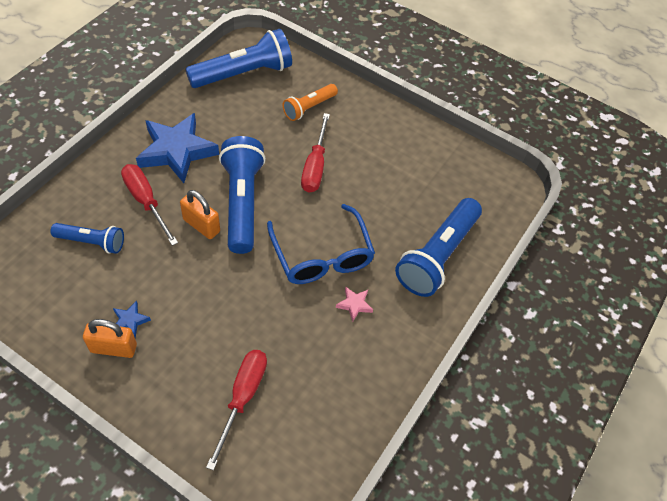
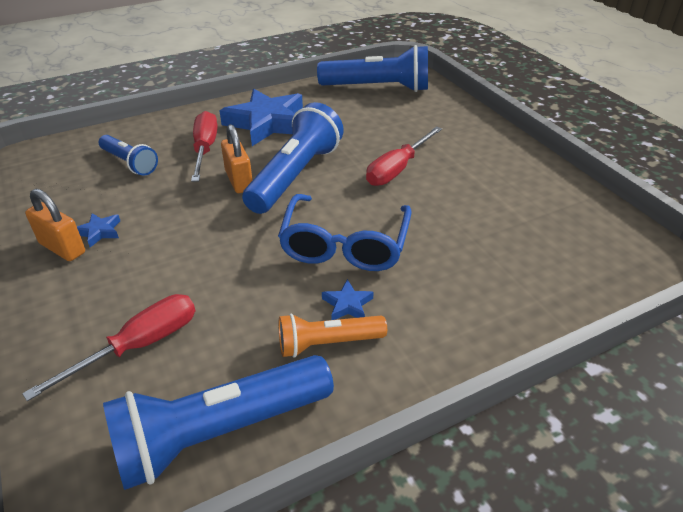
camera: 35 degrees right, 15 degrees down
orange flashlight [283,84,338,121] -> orange flashlight moved to [279,314,387,358]
pink star [336,287,373,322] -> blue star [322,279,374,320]
blue flashlight [395,198,482,297] -> blue flashlight moved to [103,355,334,490]

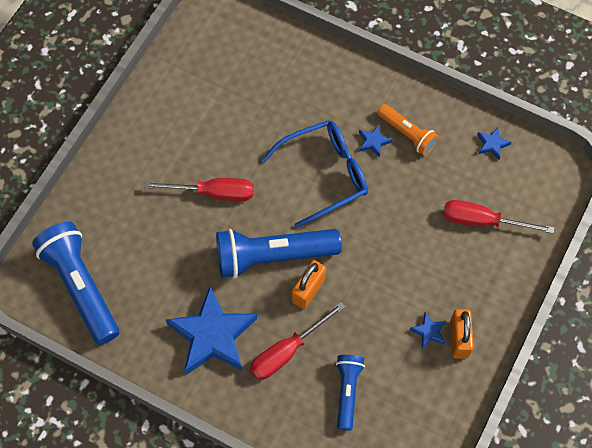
camera: 125 degrees left, 25 degrees up
blue flashlight [103,355,334,490] -> blue star [477,127,512,160]

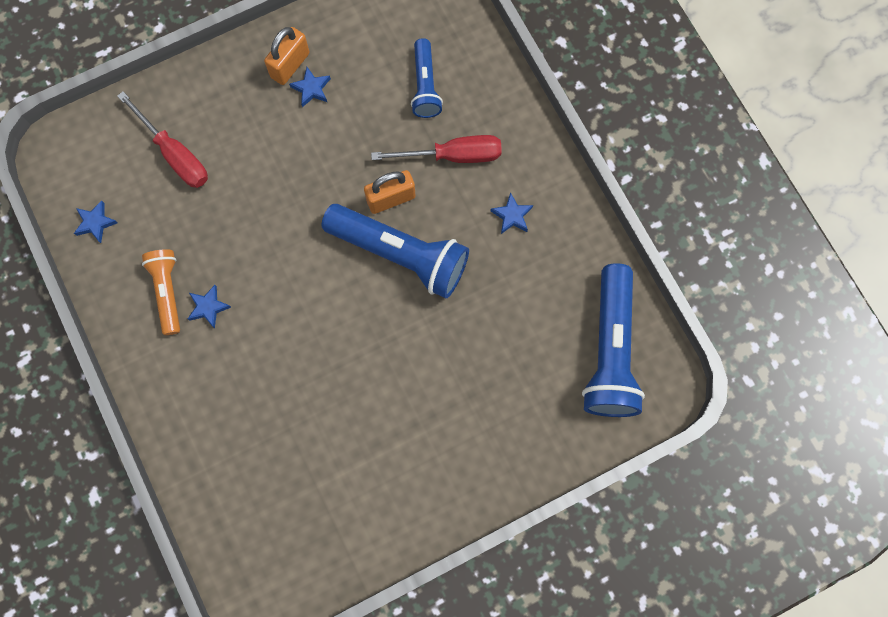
camera: 145 degrees left, 10 degrees up
red screwdriver [144,178,253,201] -> none
blue star [166,287,257,375] -> blue star [491,192,533,234], size x0.41
blue glasses [262,120,368,228] -> none
blue flashlight [336,355,365,430] -> blue flashlight turned 45 degrees counterclockwise [411,38,443,118]

